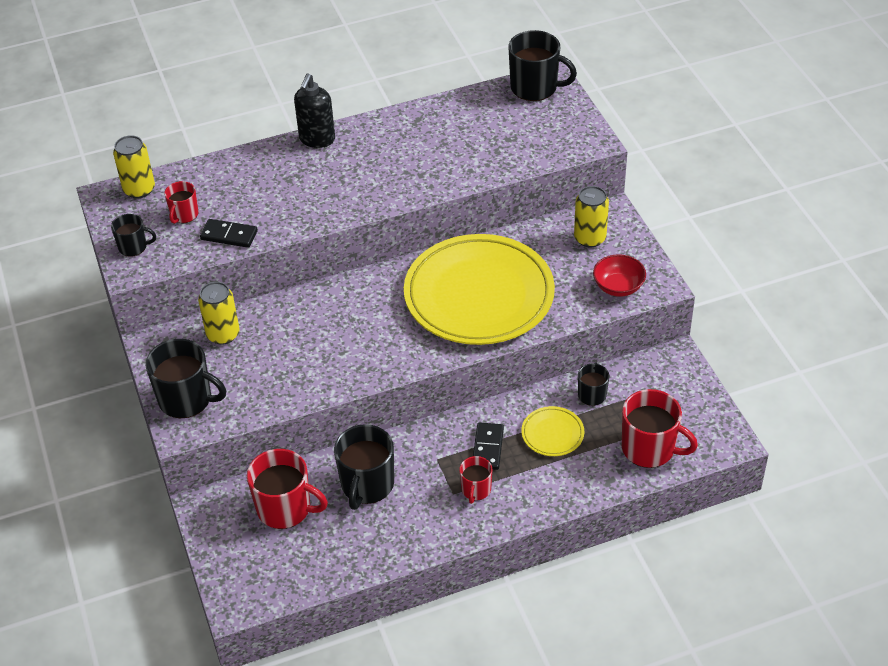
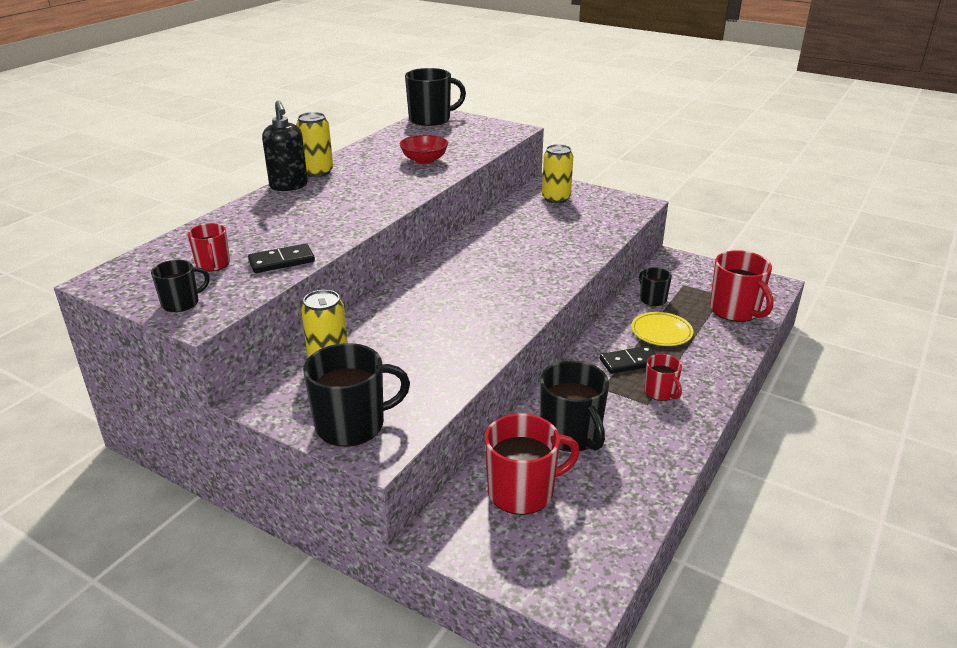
camera: 40 degrees left, 15 degrees down
yellow can [113,135,155,198] -> yellow can moved to [296,112,333,177]
yellow plate [404,234,555,345] -> none
black domino [473,423,504,470] -> black domino turned 75 degrees counterclockwise [600,346,656,374]
red bowl [593,254,646,297] -> red bowl moved to [400,135,448,164]
red mug [622,389,698,468] -> red mug turned 75 degrees clockwise [710,250,774,322]

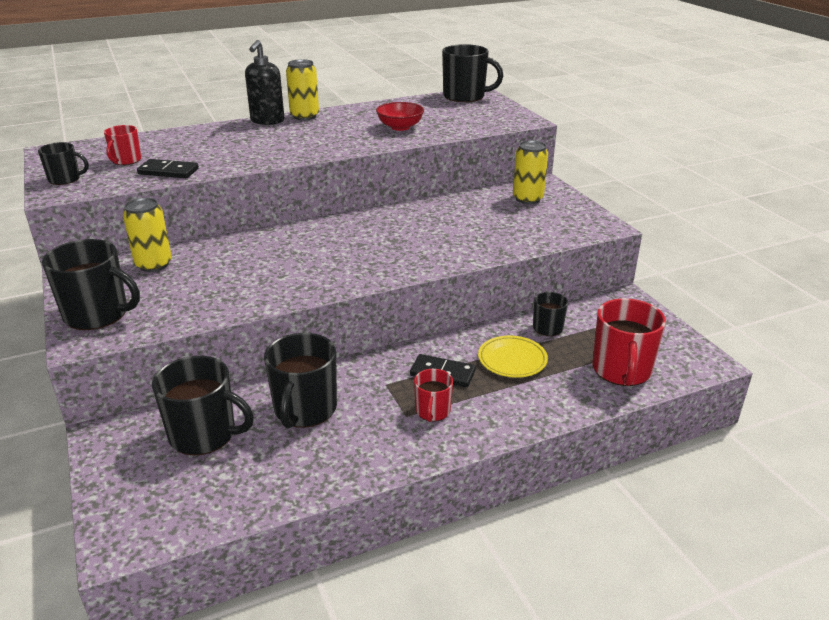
camera: 35 degrees right, 0 degrees up
red mug [485,413,580,515] -> black mug [152,356,254,456]

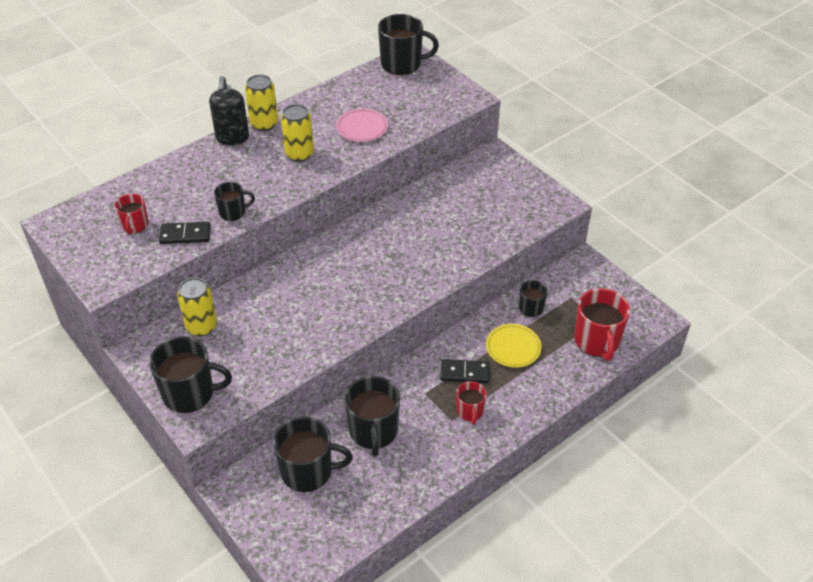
camera: 15 degrees left, 15 degrees up
black mug [38,142,89,185] -> black mug moved to [214,182,255,221]
red bowl [376,102,424,131] -> pink plate [336,108,388,142]
yellow can [513,140,548,204] -> yellow can moved to [281,104,314,162]

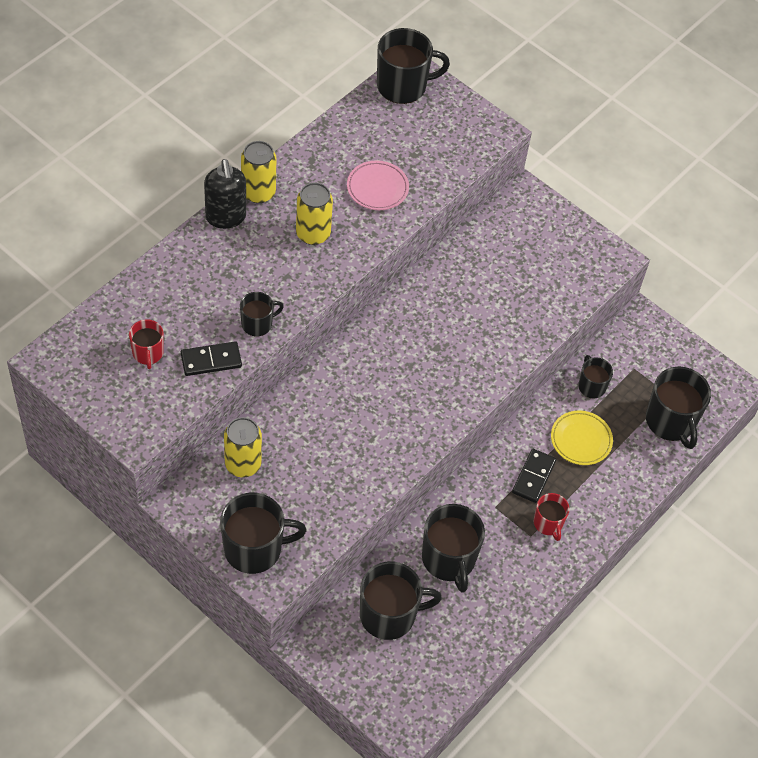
camera: 15 degrees left, 10 degrees up
black domino [440,359,489,383] -> black domino turned 60 degrees counterclockwise [512,449,556,503]
red mug [574,288,630,361] -> black mug [646,366,711,449]

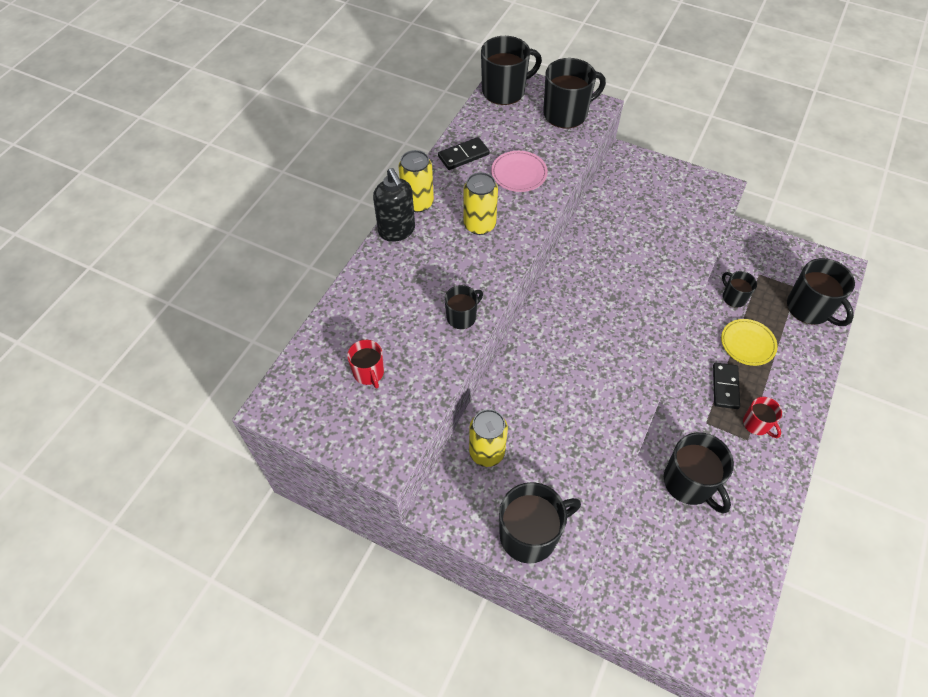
camera: 10 degrees left, 0 degrees up
black domino [181,342,242,376] -> black domino moved to [438,137,490,170]
black mug [360,561,442,640] -> black mug moved to [543,58,606,128]

